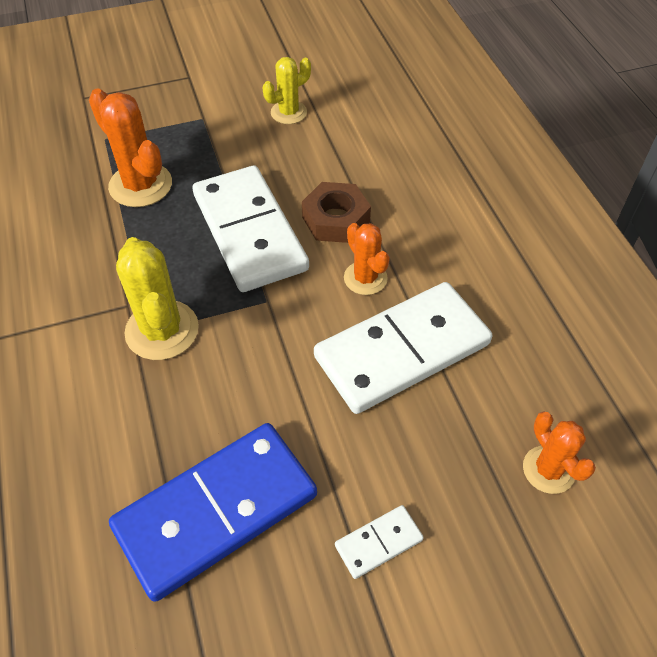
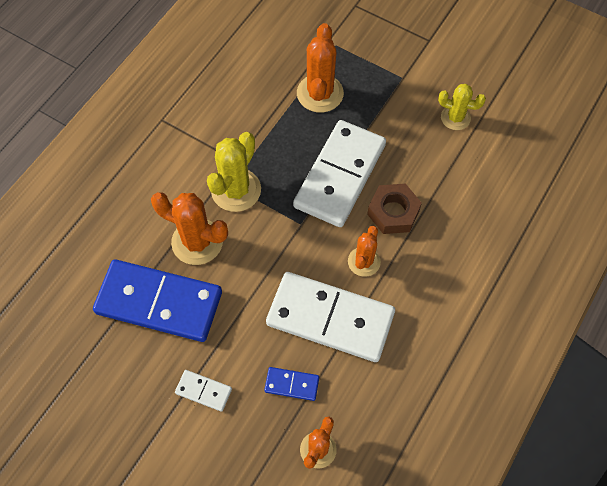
camera: 50 degrees right, 10 degrees up
none -> orange cactus [151,192,228,265]
none -> blue domino [264,367,319,401]

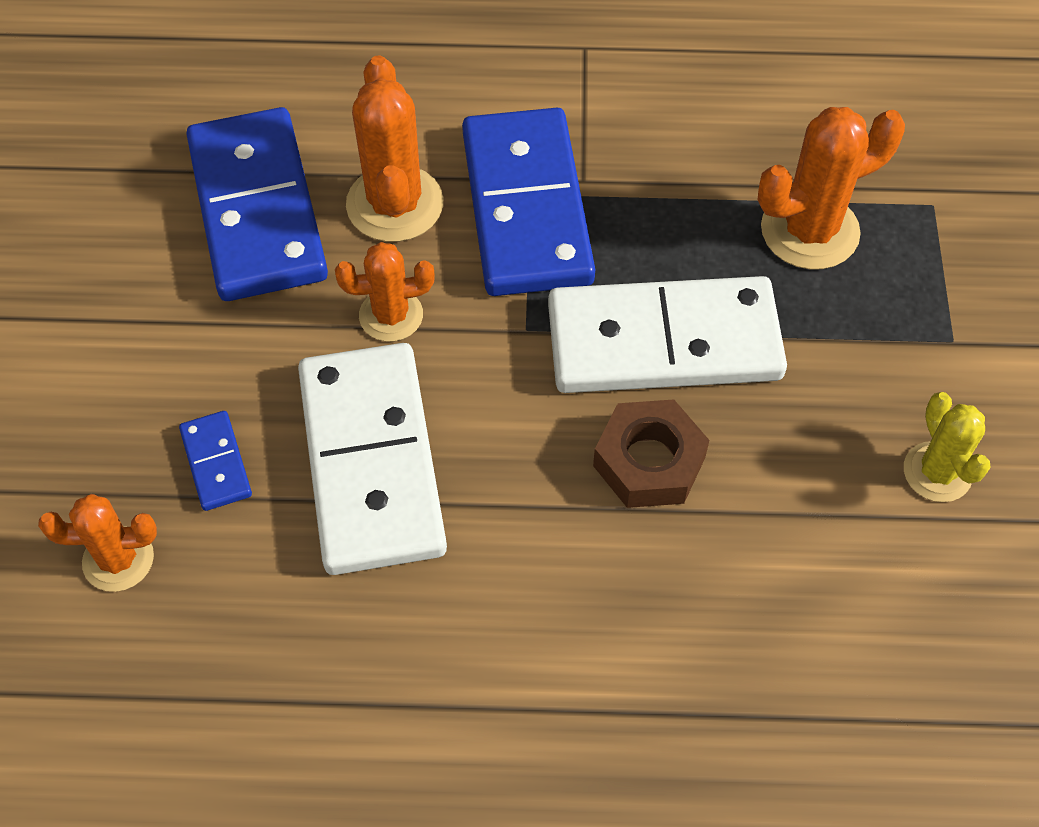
camera: 60 degrees right, 5 degrees down
white domino [175,370,232,412] -> none
yellow cactus [207,132,261,212] -> blue domino [462,108,595,296]
orange cactus [348,226,381,277] -> orange cactus moved to [335,242,435,342]

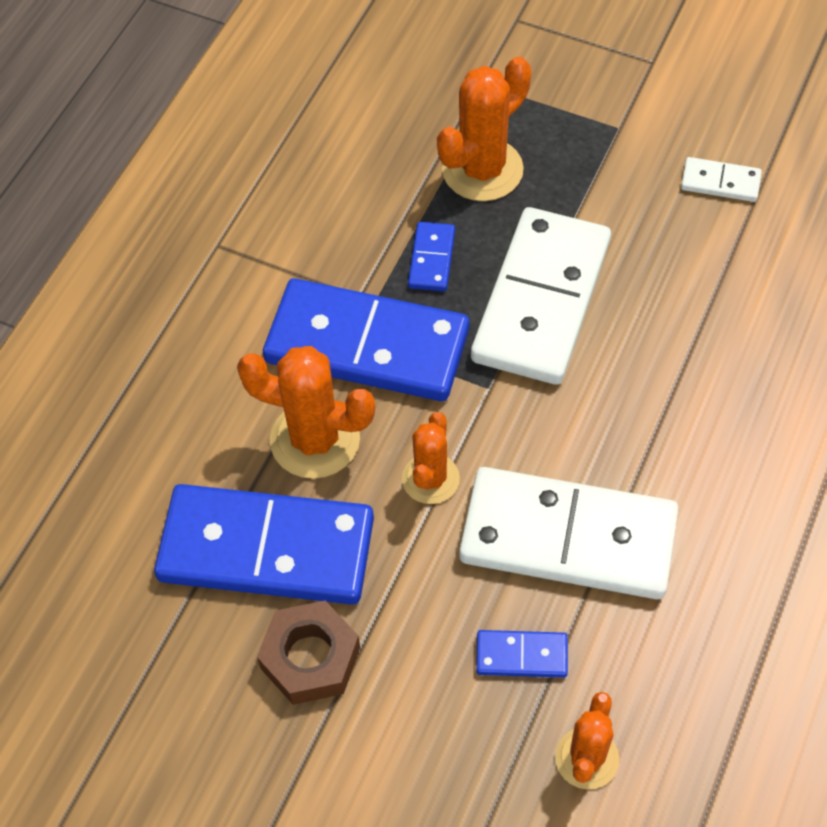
camera: 65 degrees left, 0 degrees up
brown nut [593,399,710,508] -> brown nut moved to [257,600,360,705]
orange cactus [757,107,905,269] -> orange cactus turned 45 degrees clockwise [437,57,531,201]
yellow cactus [904,392,991,502] -> white domino [681,157,762,202]
none -> blue domino [408,222,455,291]

